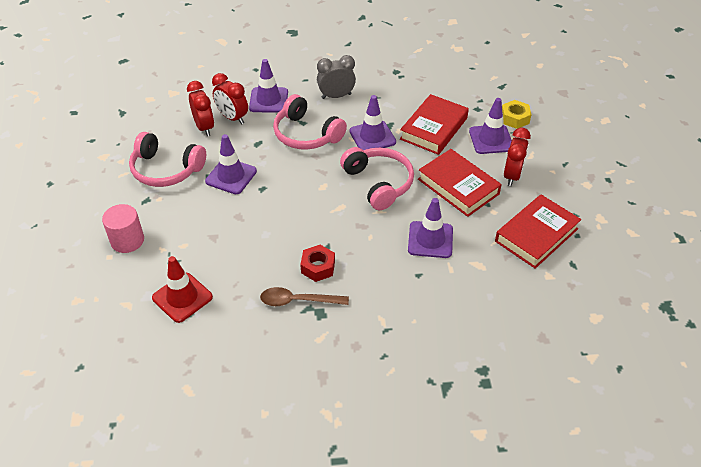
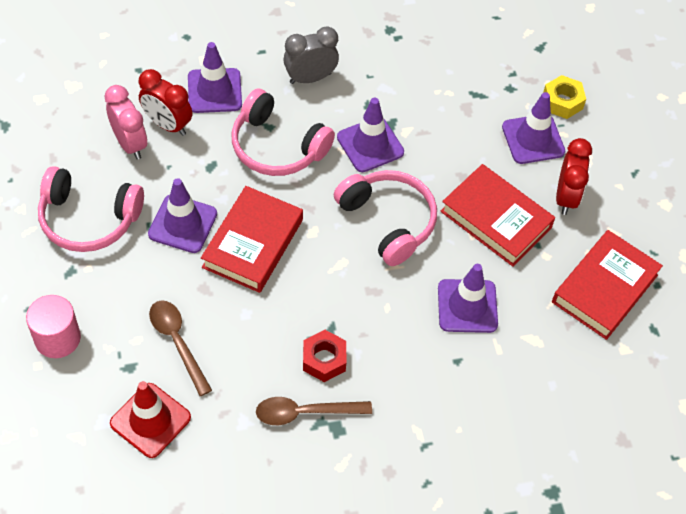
camera: 10 degrees left, 10 degrees up
red clock [187,81,214,136] -> pink clock [105,85,147,159]
red book [400,94,469,155] -> red book moved to [201,186,303,293]
none -> brown spoon [149,300,212,396]

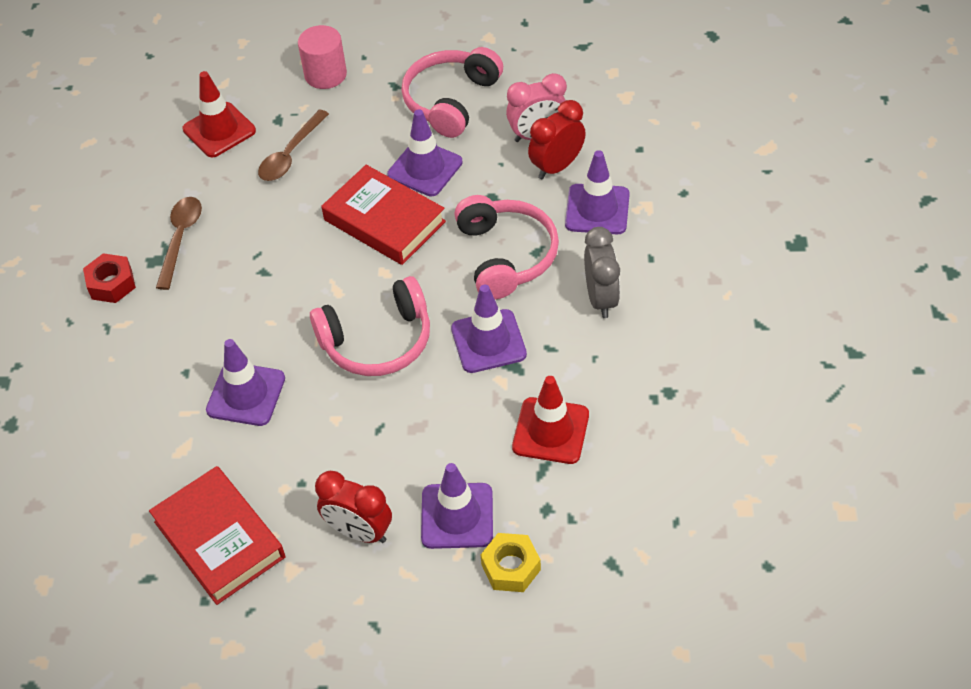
camera: 110 degrees right, 5 degrees down
brown spoon [149,300,212,396] -> brown spoon turned 135 degrees clockwise [258,109,329,181]
pink headphones [232,88,335,176] -> pink headphones turned 120 degrees clockwise [454,195,559,299]
red nut [303,330,346,382] -> red nut moved to [83,253,136,303]
red book [440,164,555,267] -> none
none -> red traffic cone [512,376,589,464]

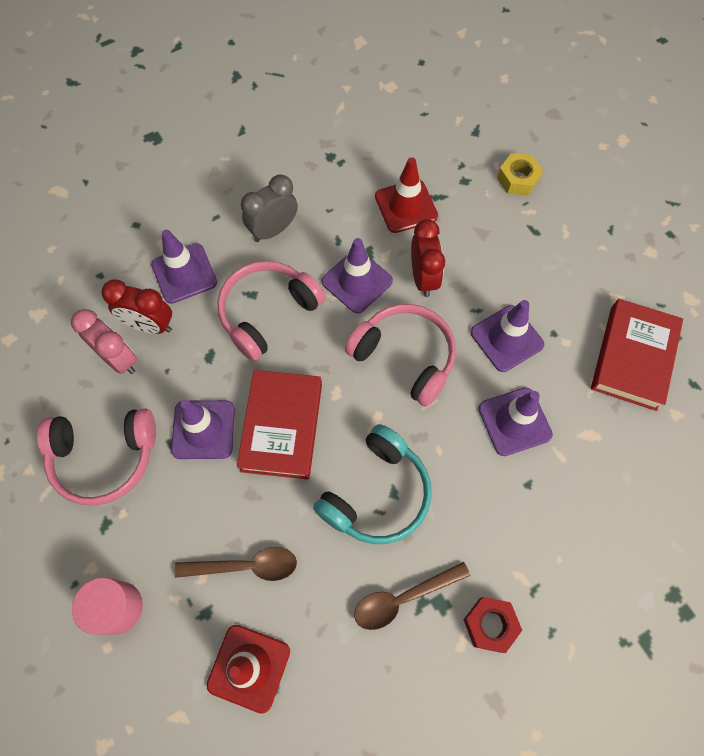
camera: 125 degrees left, 15 degrees up
red clock [315,471,392,543] -> red clock moved to [411,219,445,297]
purple traffic cone [421,463,493,549] -> purple traffic cone moved to [471,300,544,372]
none -> turquoise headphones [313,424,432,544]

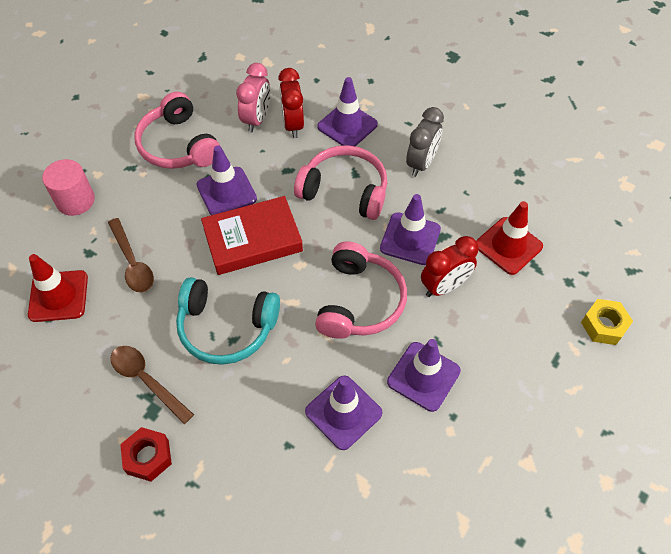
camera: 65 degrees right, 10 degrees down
grey clock [241,175,298,242] -> grey clock turned 90 degrees clockwise [406,107,444,177]
red book [591,299,683,411] -> none

